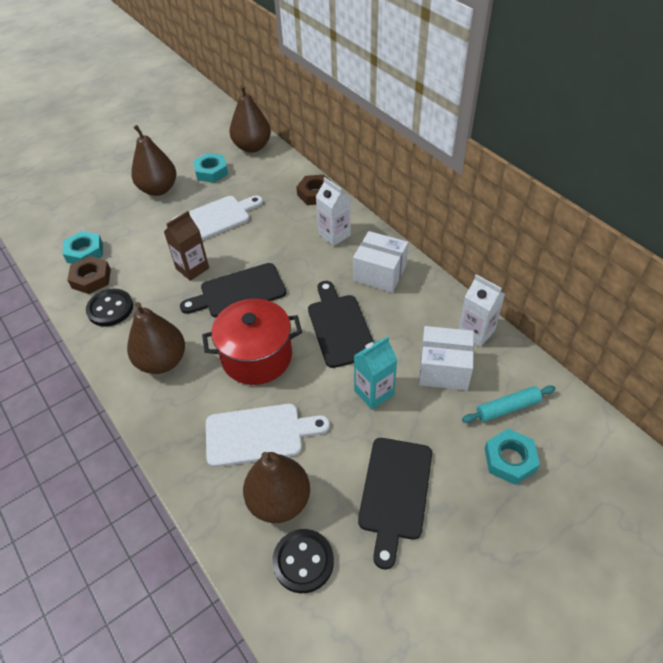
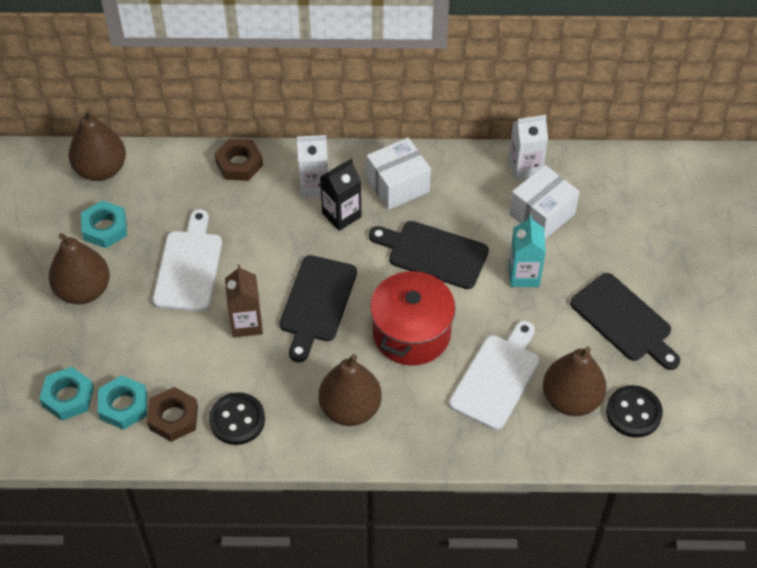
camera: 55 degrees left, 5 degrees up
turquoise rolling pin [462,385,556,423] -> none
turquoise nut [484,429,540,485] -> turquoise nut moved to [39,367,94,420]
none -> black carton [320,159,361,231]

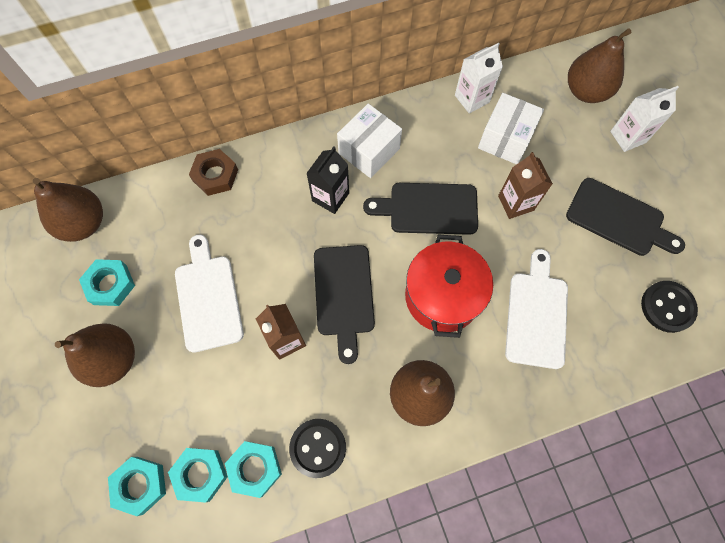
camera: 20 degrees left, 15 degrees up
brown nut [147,387,198,442] -> turquoise nut [225,441,282,498]
white carton [297,135,328,198] -> white carton moved to [610,86,679,152]
turquoise carton [509,215,546,287] -> brown carton [498,152,553,219]
brown pear [543,346,607,416] -> brown pear moved to [568,28,631,103]

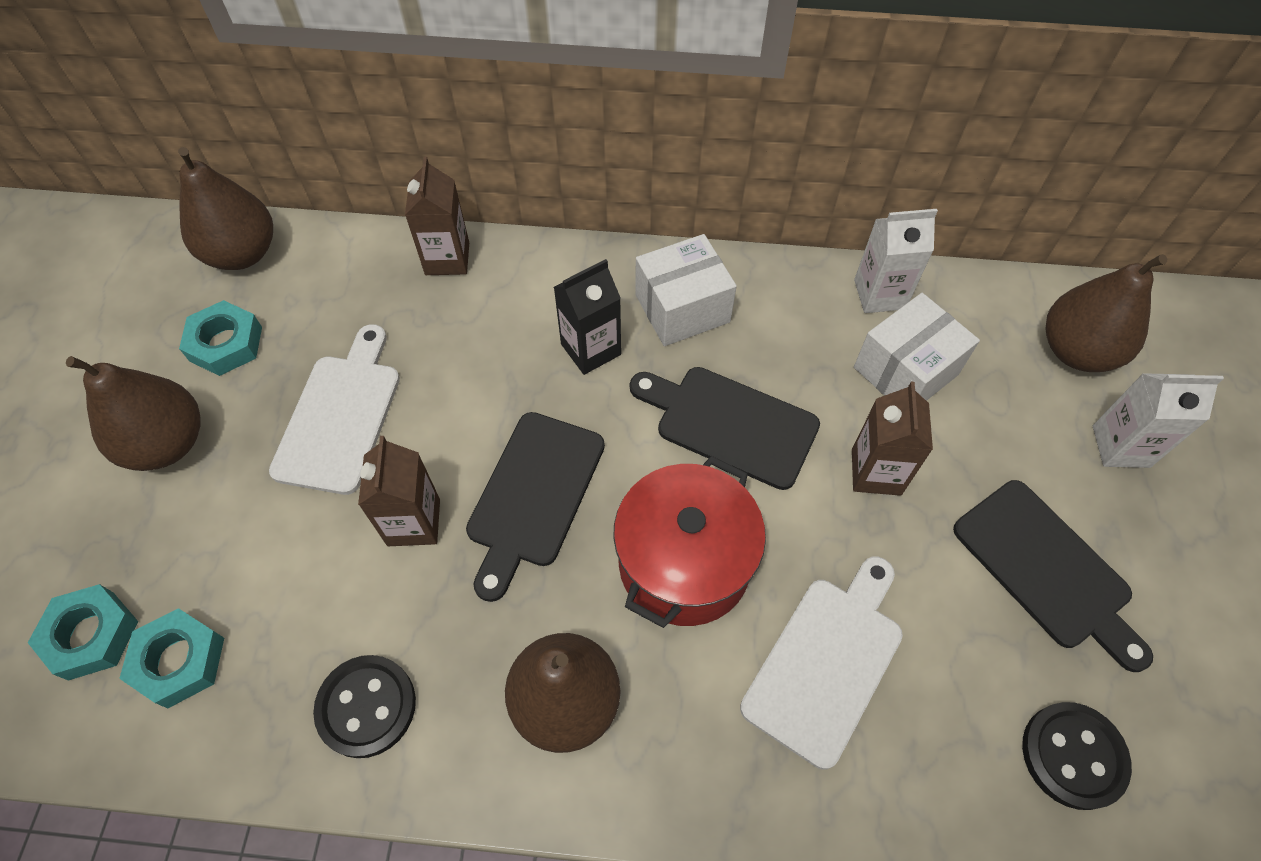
camera: 25 degrees right, 10 degrees down
brown nut [189,149,238,196] -> brown carton [405,157,469,275]
turquoise nut [225,441,282,498] -> none

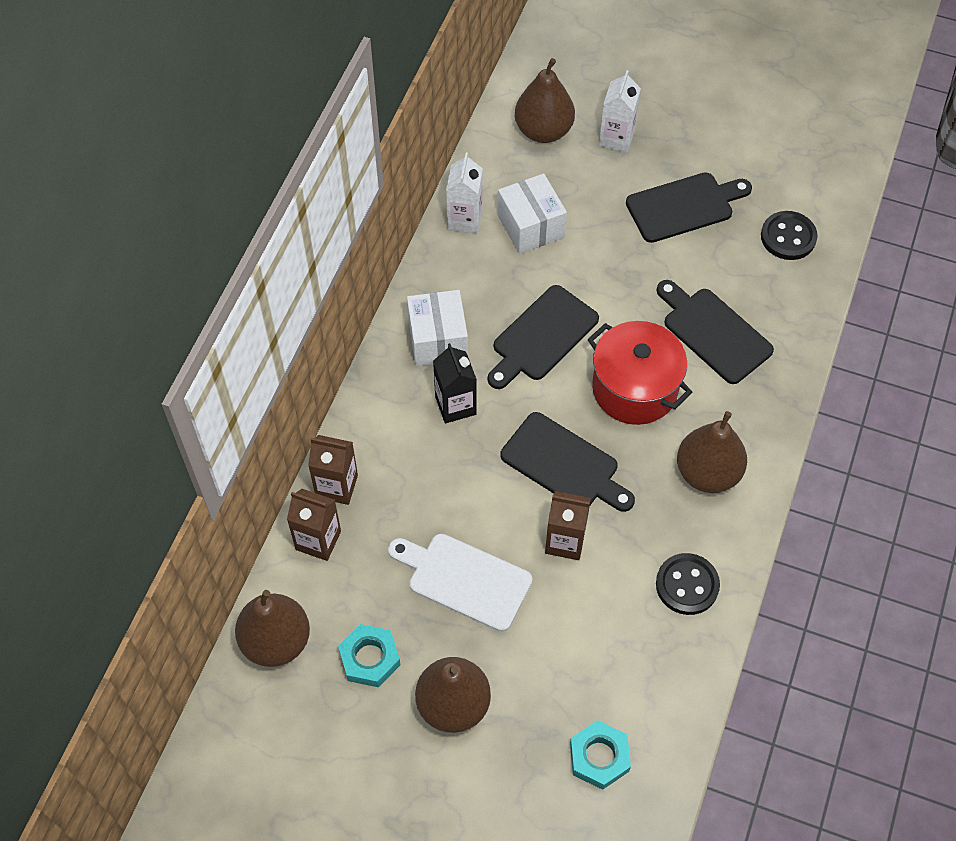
camera: 75 degrees left, 0 degrees up
turquoise nut [119,608,224,708] -> none
white cutting board [740,557,903,769] -> black cutting board [656,280,774,384]
brown carton [852,382,933,496] -> brown carton moved to [287,489,341,561]

